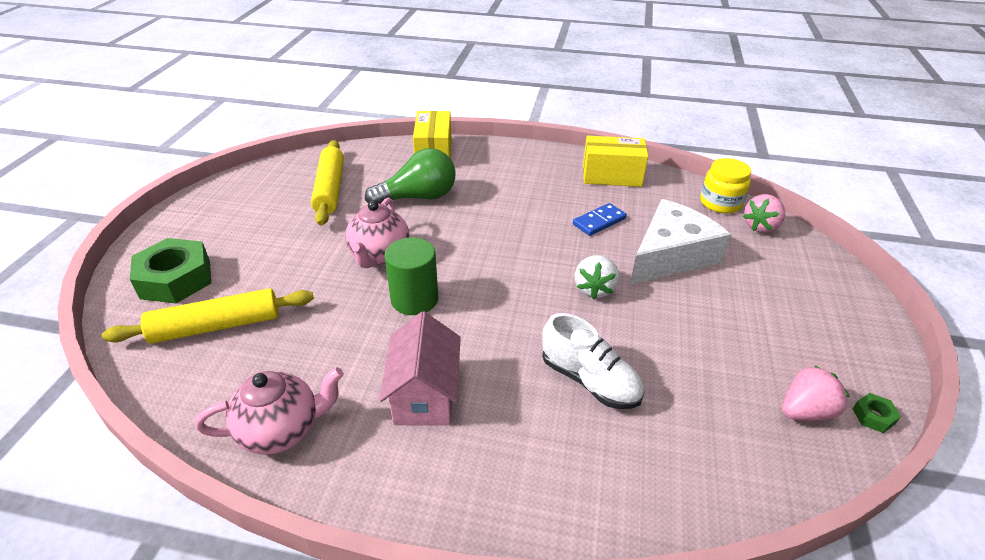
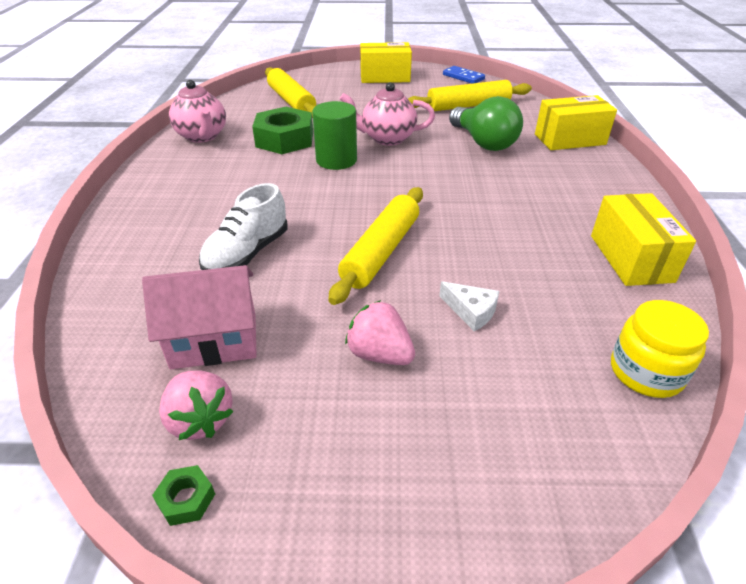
camera: 80 degrees right, 0 degrees up
green nut [130,238,211,304] -> green nut moved to [252,107,313,154]
pink house [379,312,461,426] -> pink house moved to [142,265,257,369]
blue domino [573,203,627,236] -> blue domino moved to [443,66,485,84]
white strawberry [575,255,619,299] -> yellow rolling pin [328,187,423,305]
white cheese [630,199,731,285] -> white cheese [439,281,499,331], size x0.42
pink strawberry [743,194,785,233] -> pink strawberry moved to [345,300,415,365]
none -> yellow box [360,42,412,83]

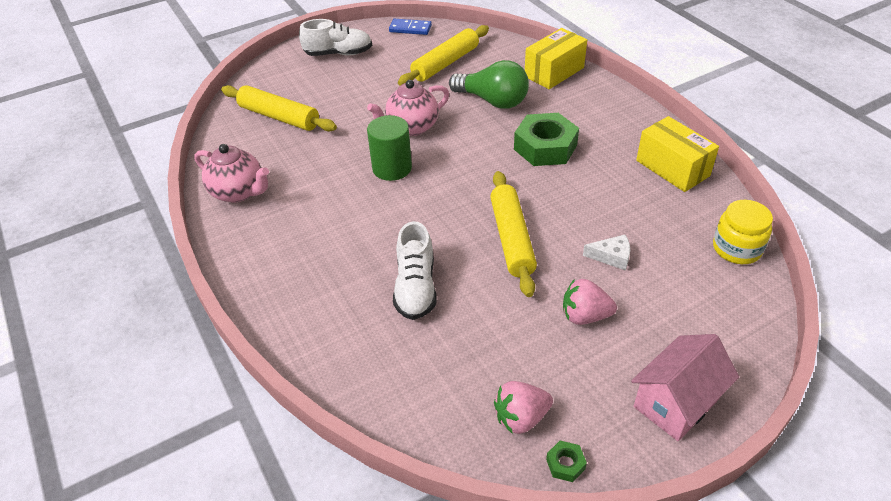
camera: 30 degrees left, 5 degrees up
pink house [142,265,257,369] -> pink house moved to [631,334,739,441]
pink strawberry [159,370,233,440] -> pink strawberry turned 135 degrees clockwise [494,381,553,434]
green nut [252,107,313,154] -> green nut moved to [514,113,579,166]
yellow box [360,42,412,83] -> white shoe [299,19,372,56]

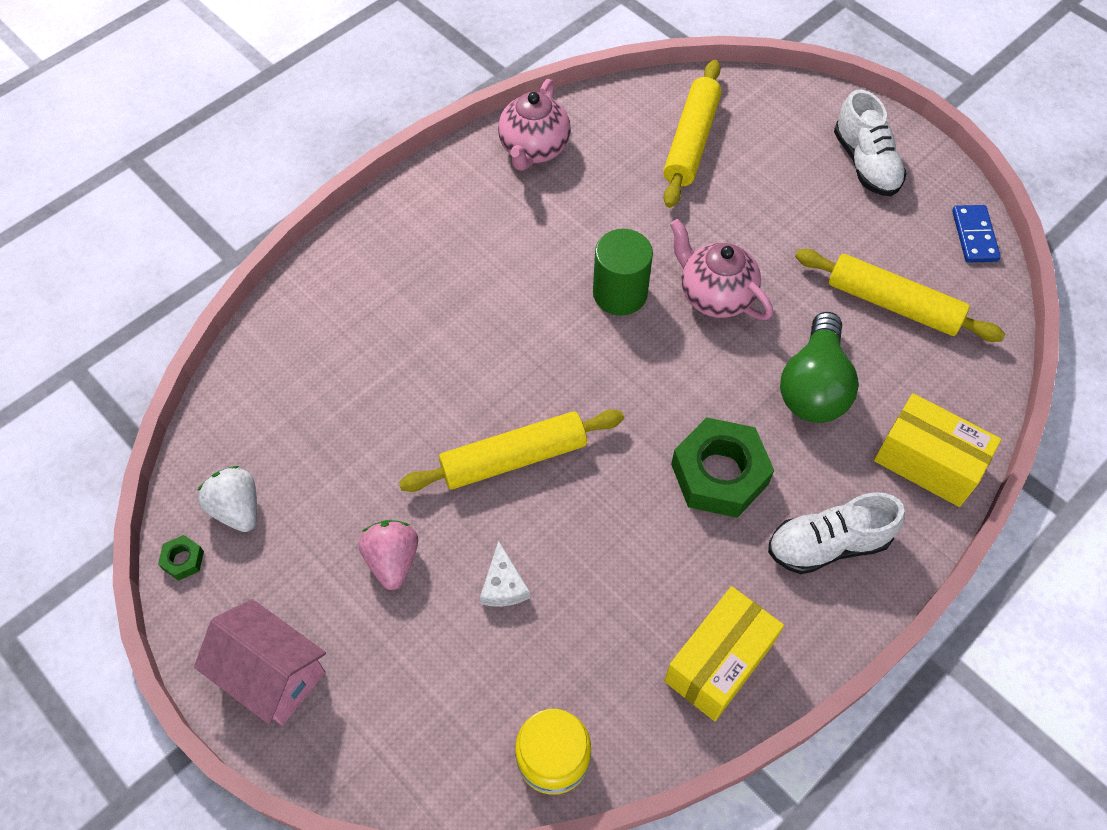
camera: 75 degrees right, 15 degrees up
white shoe [393,221,437,320] -> white shoe moved to [768,492,905,574]
pink strawberry [494,381,553,434] -> white strawberry [197,466,257,532]

